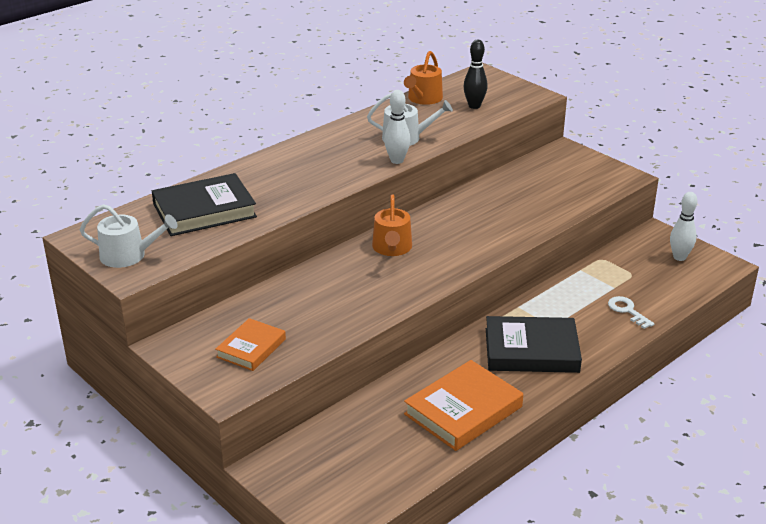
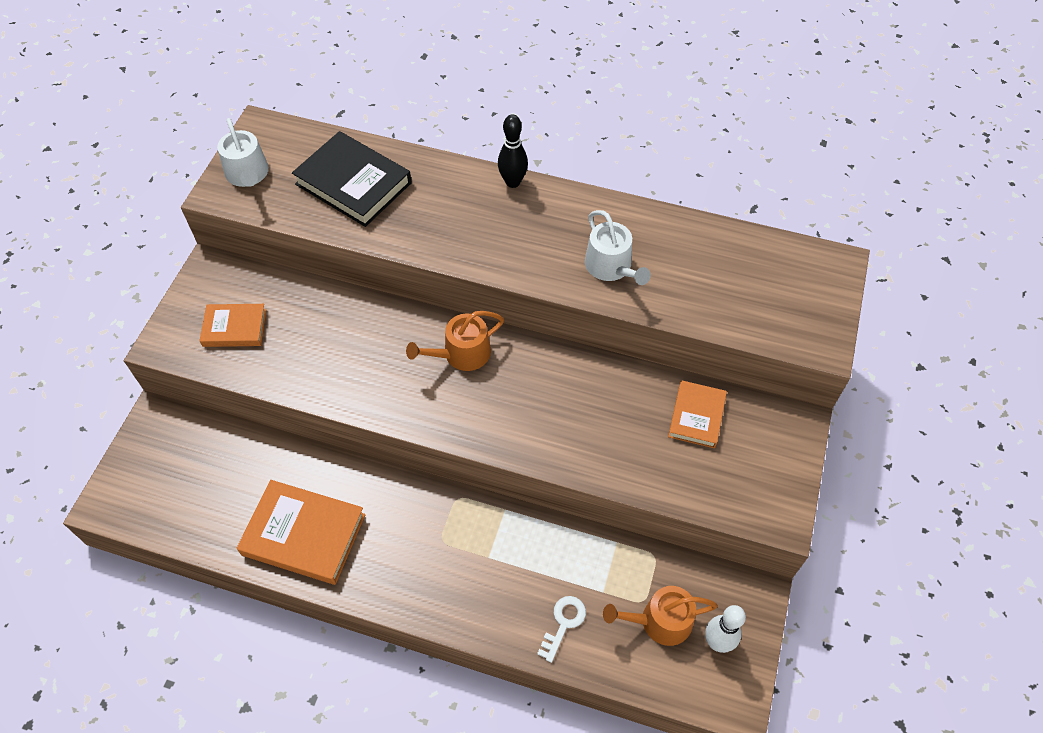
camera: 60 degrees right, 25 degrees up
white bowling pin [384,90,410,164] -> none
orange watering can [404,51,443,105] -> orange watering can moved to [603,586,718,646]
black bowling pin [463,39,488,109] -> black bowling pin moved to [498,115,528,188]
black book [486,316,582,373] -> none
none -> orange book [668,380,727,448]

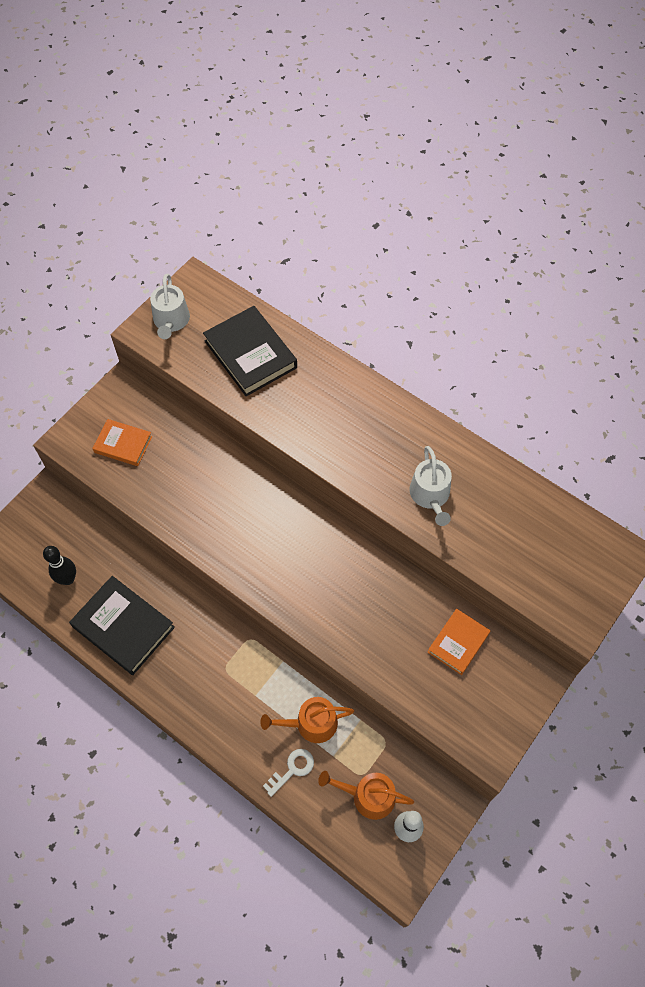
camera: 20 degrees right, 5 degrees up
orange book [237,480,365,585] -> black book [69,576,175,675]
orange watering can [406,311,504,371] -> orange watering can moved to [260,697,354,743]
black bowling pin [498,115,528,188] -> black bowling pin moved to [43,546,76,585]

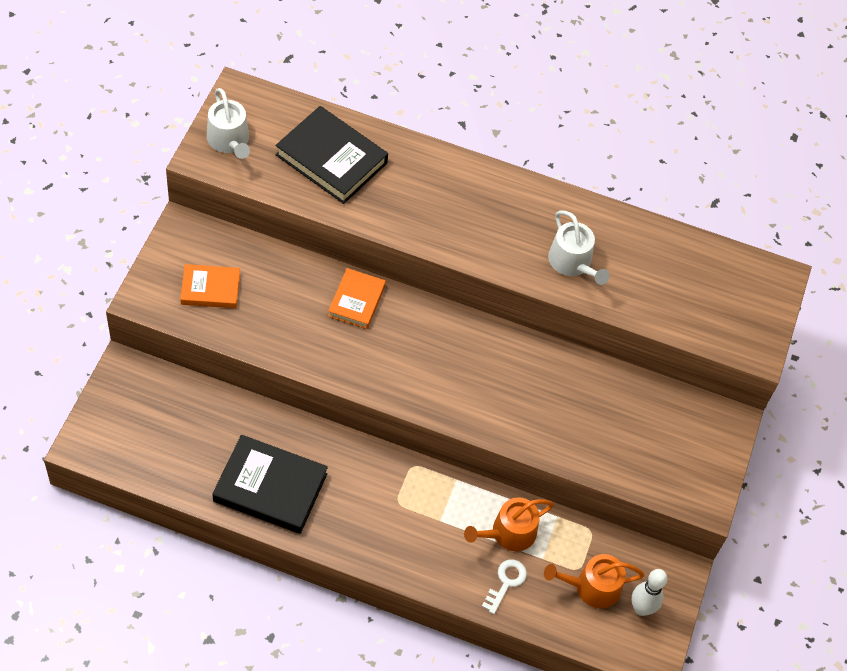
camera: 25 degrees left, 5 degrees down
black bowling pin [43,546,76,585] -> none
orange book [427,608,490,675] -> orange book moved to [328,268,386,329]

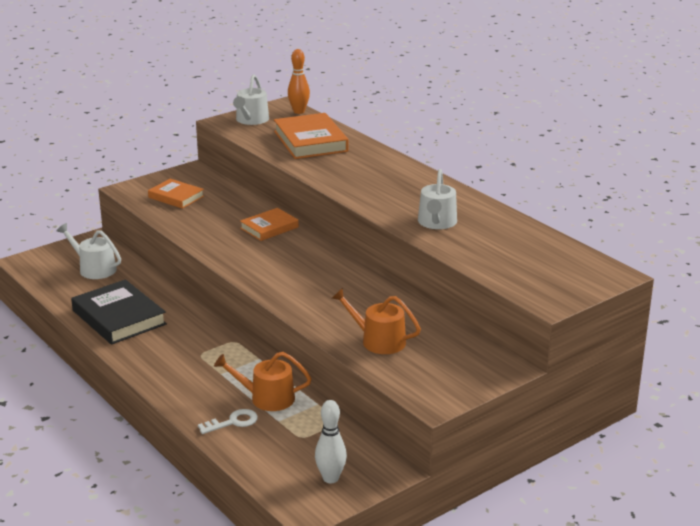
camera: 40 degrees right, 30 degrees down
black book [276,106,388,204] -> orange book [274,113,349,159]
orange watering can [544,554,645,608] -> orange watering can moved to [332,288,421,354]
none -> white watering can [57,223,121,279]
none -> orange bowling pin [288,49,310,114]

